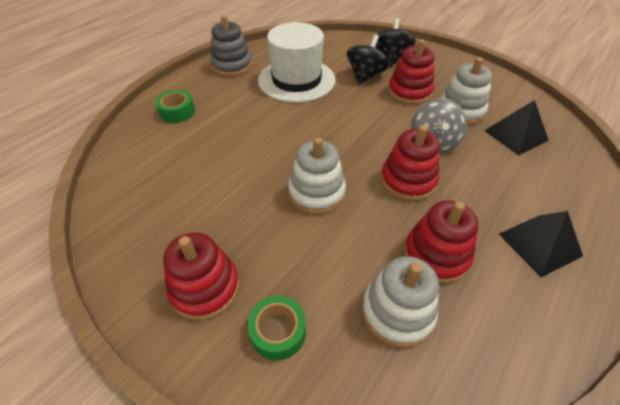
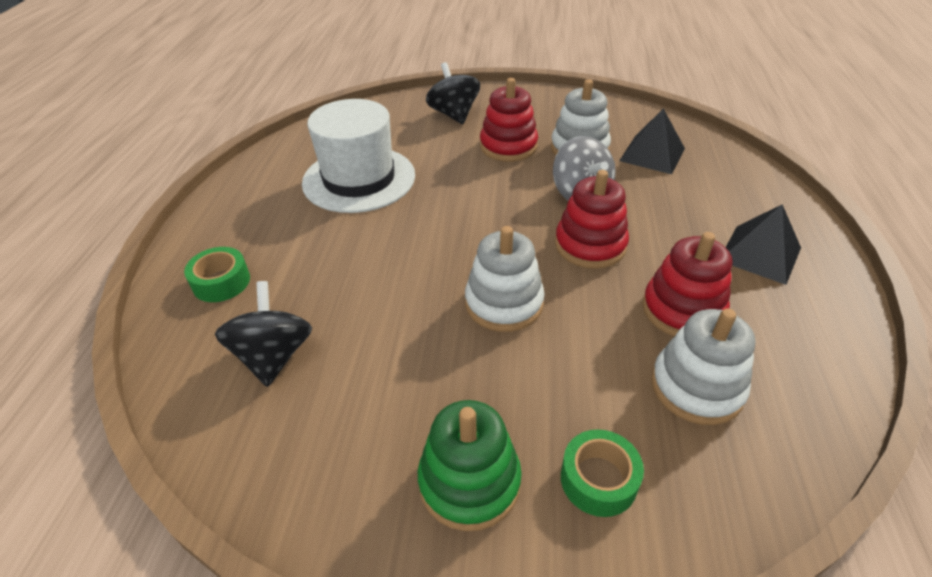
camera: 30 degrees left, 5 degrees down
red stacking toy [163,232,240,320] -> green stacking toy [418,400,522,531]
grey stacking toy [210,15,252,77] -> none
black spinning top [347,34,390,85] -> black spinning top moved to [215,281,312,387]

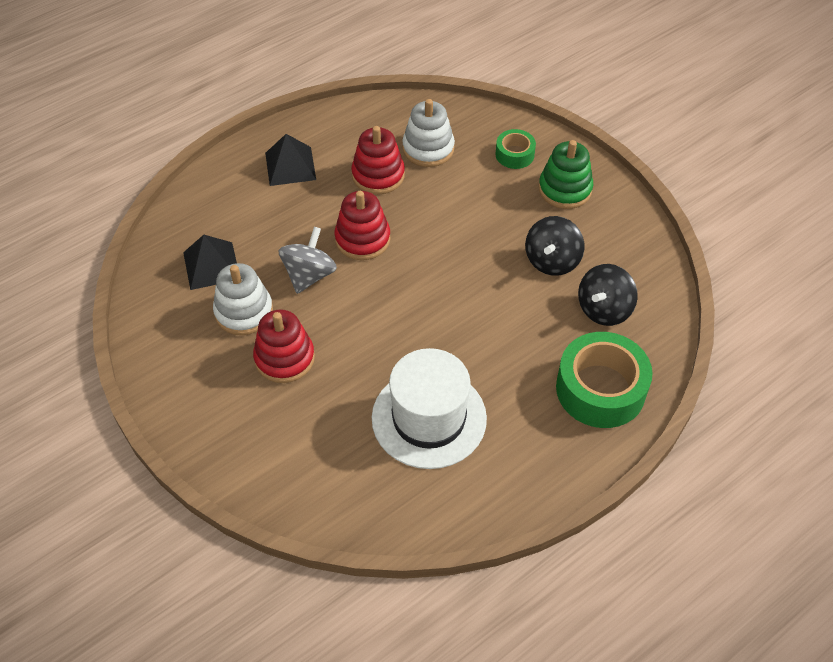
camera: 135 degrees left, 10 degrees up
green tape [184,247,250,302] -> green tape [556,332,653,428], size x1.94
black spinning top [426,62,480,124] -> black spinning top moved to [525,216,584,276]
white stacking toy [465,226,545,332] -> none

